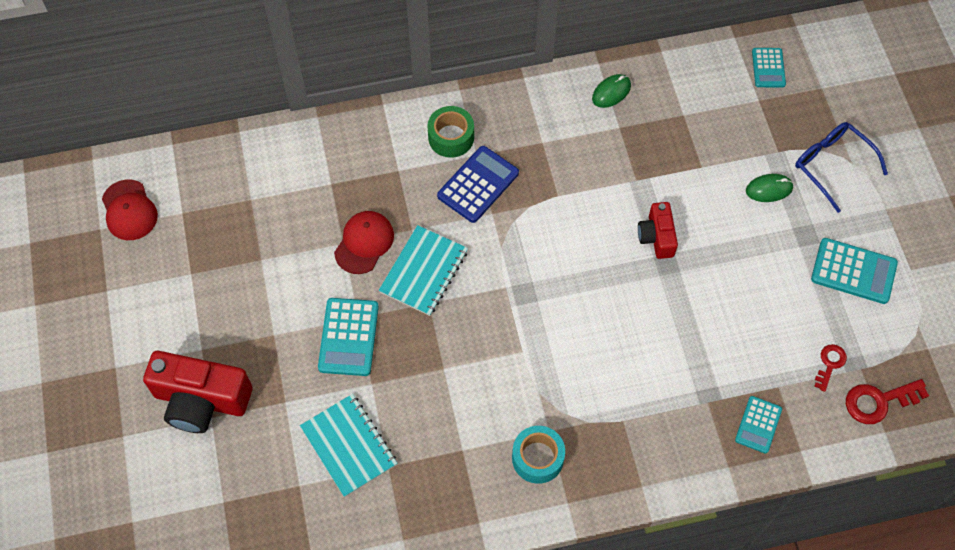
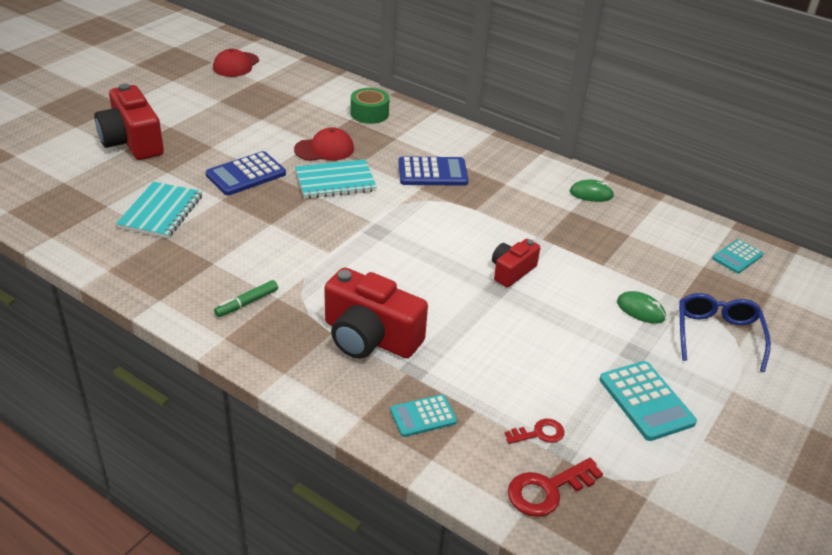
camera: 45 degrees right, 25 degrees down
turquoise calculator [318,298,379,376] -> blue calculator [206,151,286,195]
green tape [427,106,474,158] -> green tape moved to [351,88,390,124]
turquoise tape [512,426,565,484] -> green marker [214,280,278,317]
red key [846,379,929,424] -> red key turned 60 degrees counterclockwise [508,458,603,517]
none -> red camera [324,267,428,359]

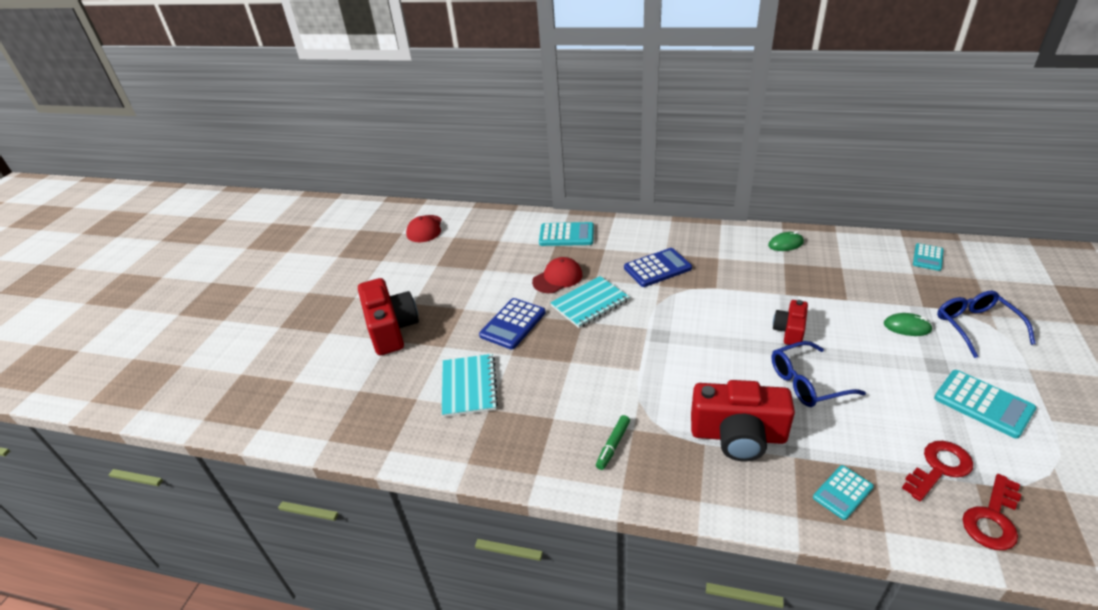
camera: 15 degrees left, 0 degrees up
red camera [94,84,164,160] -> red camera turned 150 degrees counterclockwise [358,278,419,355]
green tape [351,88,390,124] -> turquoise calculator [539,222,594,246]
red key [505,419,564,444] -> red key [902,441,973,501], size x1.60
none -> blue glasses [771,341,866,407]

